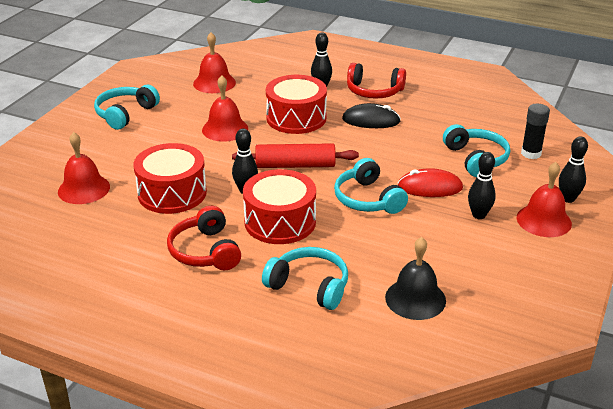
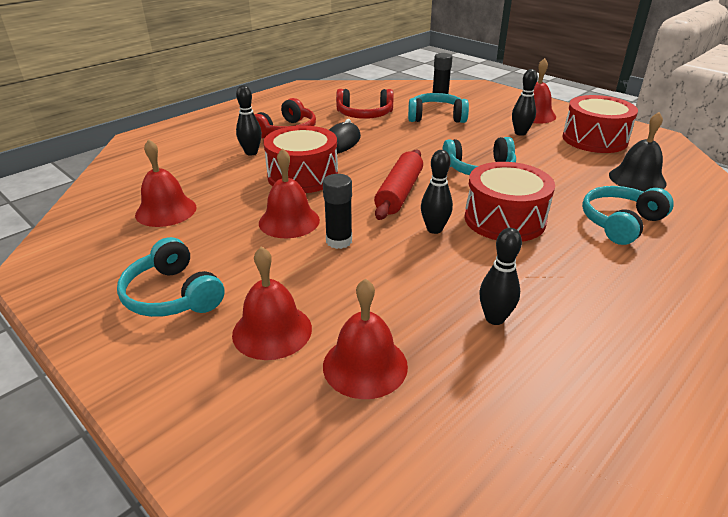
camera: 70 degrees left, 0 degrees up
red drum [133,143,207,214] -> red drum moved to [562,95,638,153]
red headphones [167,206,241,270] -> red headphones moved to [336,89,393,119]
red mouse [397,168,463,197] -> none
black bowling pin [559,137,588,203] -> black bowling pin moved to [479,228,522,325]
none -> red bell [232,246,312,360]
none -> black glue stick [323,174,352,249]

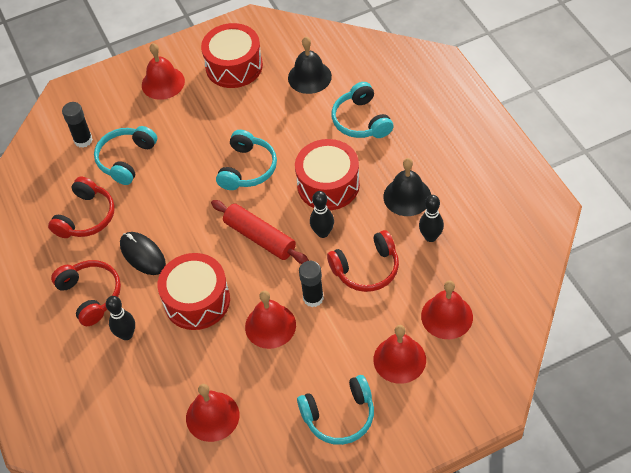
camera: 65 degrees left, 20 degrees up
black bowling pin [512,69,538,136] -> none
none -> red headphones [327,230,399,292]
none -> black bell [383,158,431,216]

